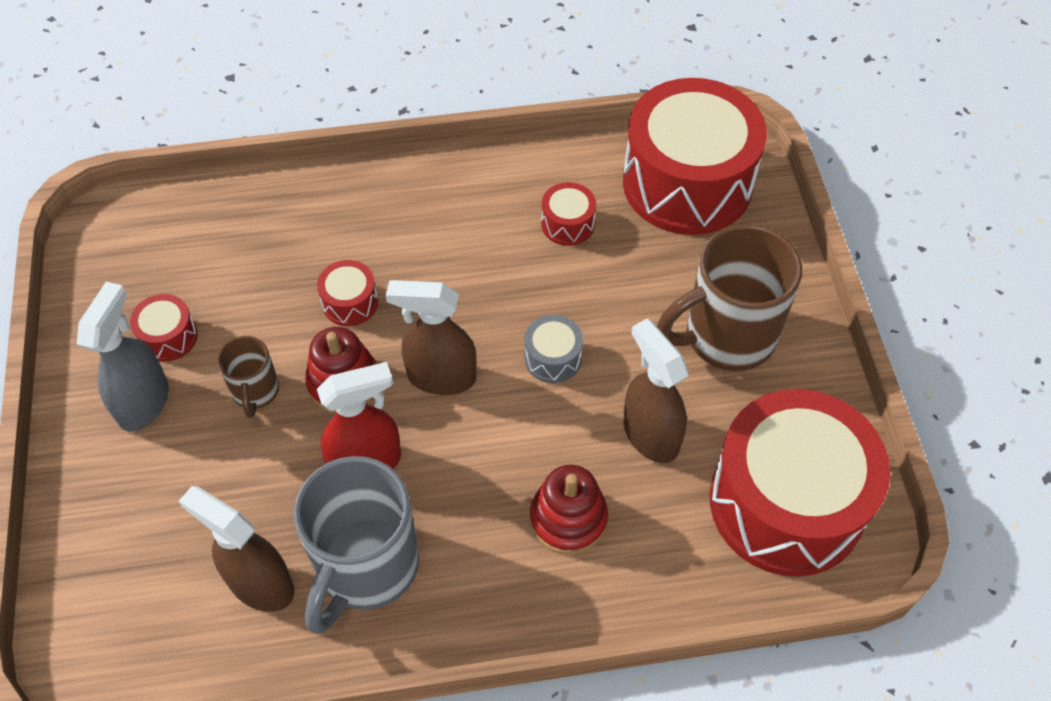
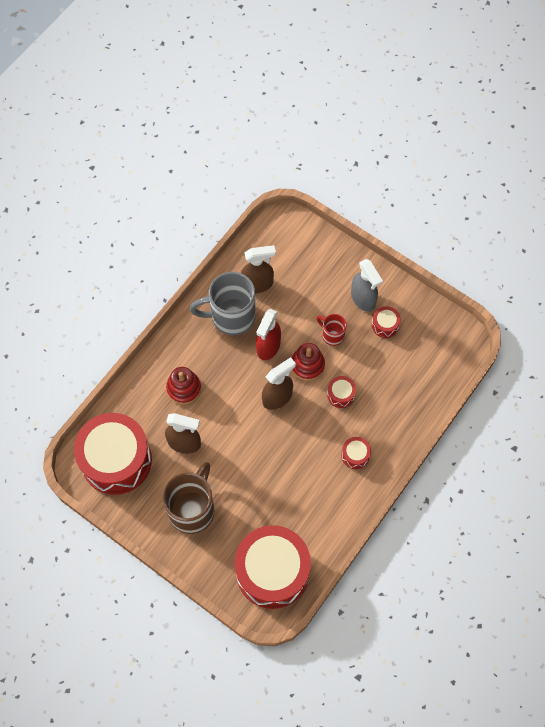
camera: 135 degrees right, 10 degrees up
brown mug [217,336,279,418] -> red mug [317,314,347,346]
grey mug [294,456,419,634] -> grey mug turned 75 degrees counterclockwise [190,272,255,335]
grey drum [524,315,583,383] -> none
red drum [541,182,596,246] -> red drum moved to [341,437,371,469]

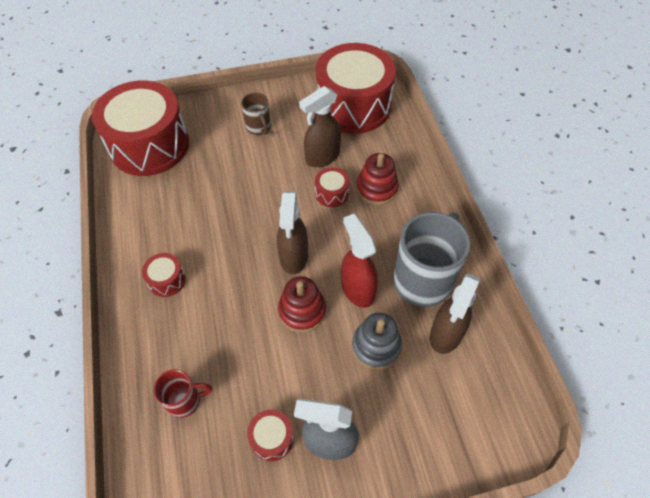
camera: 130 degrees right, 10 degrees down
brown mug [162,462,214,534] -> brown mug [241,93,271,135], size x0.51
red mug [317,314,347,346] -> red mug moved to [153,369,212,418]
red drum [327,376,356,408] -> red drum moved to [315,167,349,207]
none -> grey stacking toy [352,313,402,370]

